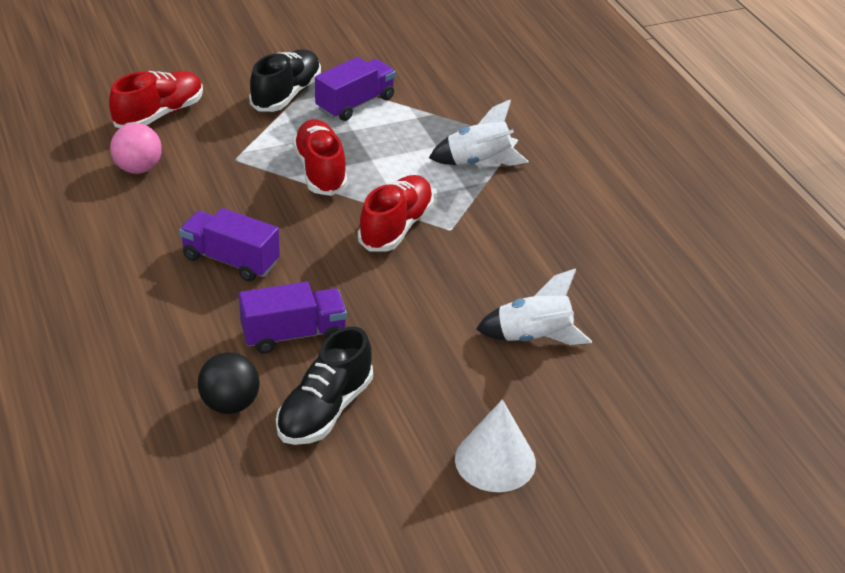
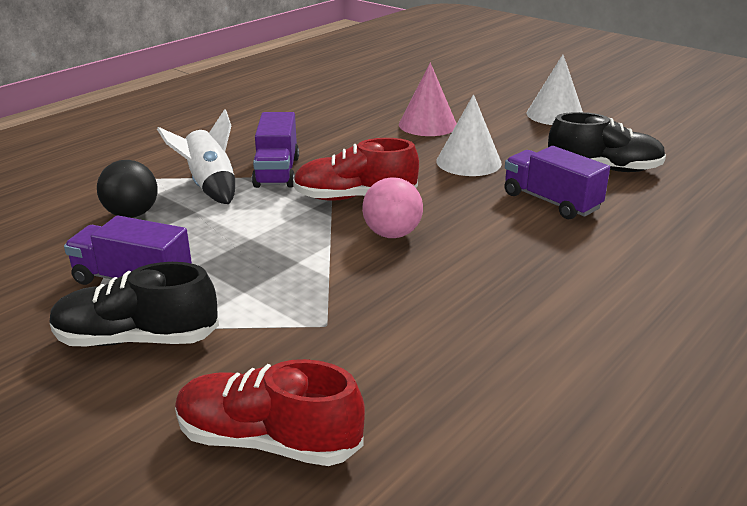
camera: 115 degrees left, 10 degrees down
pink ball [110,123,162,174] -> pink ball moved to [362,177,423,238]
purple truck [179,208,280,282] -> purple truck moved to [252,112,299,188]
black ball [198,352,260,414] -> black ball moved to [97,160,158,218]
red shoe [293,119,347,196] -> none
white rocket [476,269,592,345] -> pink cone [399,63,457,136]
none -> white cone [436,94,502,176]

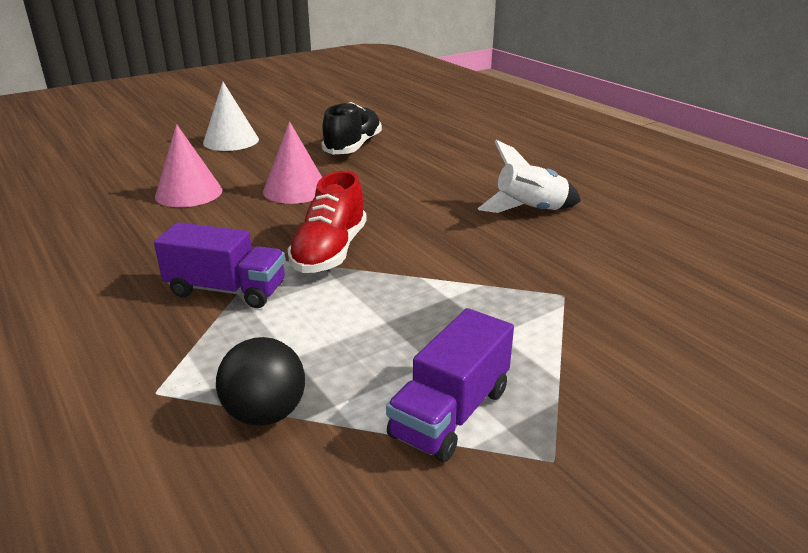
camera: 75 degrees left, 0 degrees up
black shoe [50,262,219,346] -> none
white rocket [157,109,235,204] -> white rocket moved to [478,140,581,213]
red shoe [175,359,365,466] -> none
pink ball [362,177,423,238] -> none
white cone [436,94,502,176] -> pink cone [263,122,322,204]
purple truck [504,146,610,219] -> none

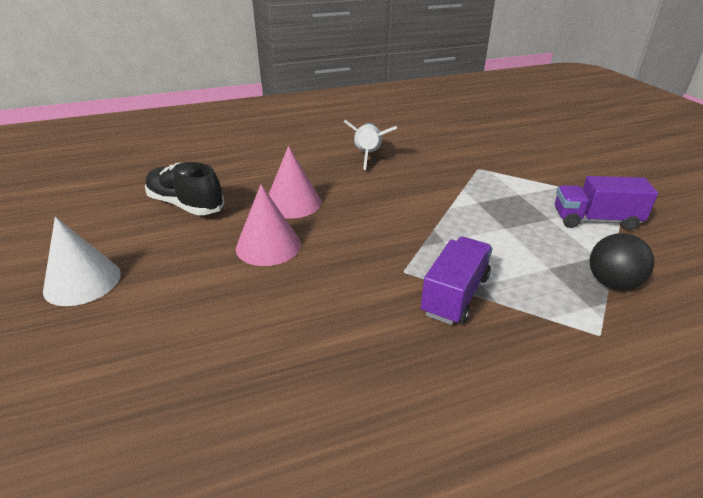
camera: 75 degrees left, 5 degrees up
pink cone [155,124,222,207] -> pink cone moved to [268,146,322,219]
red shoe [288,171,367,273] -> none
purple truck [386,308,514,462] -> purple truck turned 135 degrees clockwise [555,176,658,230]

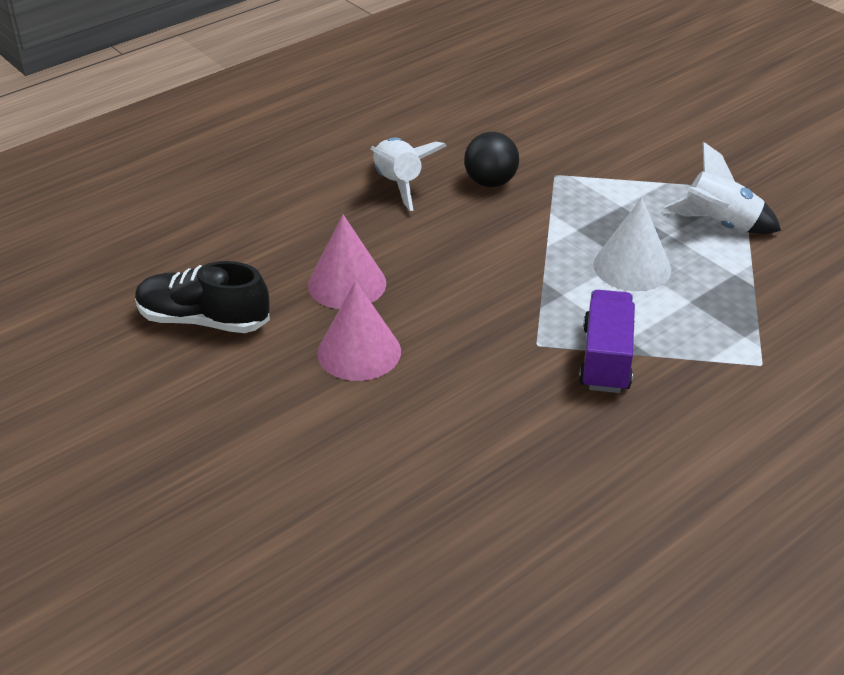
camera: 20 degrees left, 5 degrees up
white cone [43,217,121,306] -> white cone moved to [593,197,671,291]
purple truck [555,176,658,230] -> white rocket [664,142,781,234]
black ball [590,233,654,290] -> black ball moved to [464,132,519,187]

